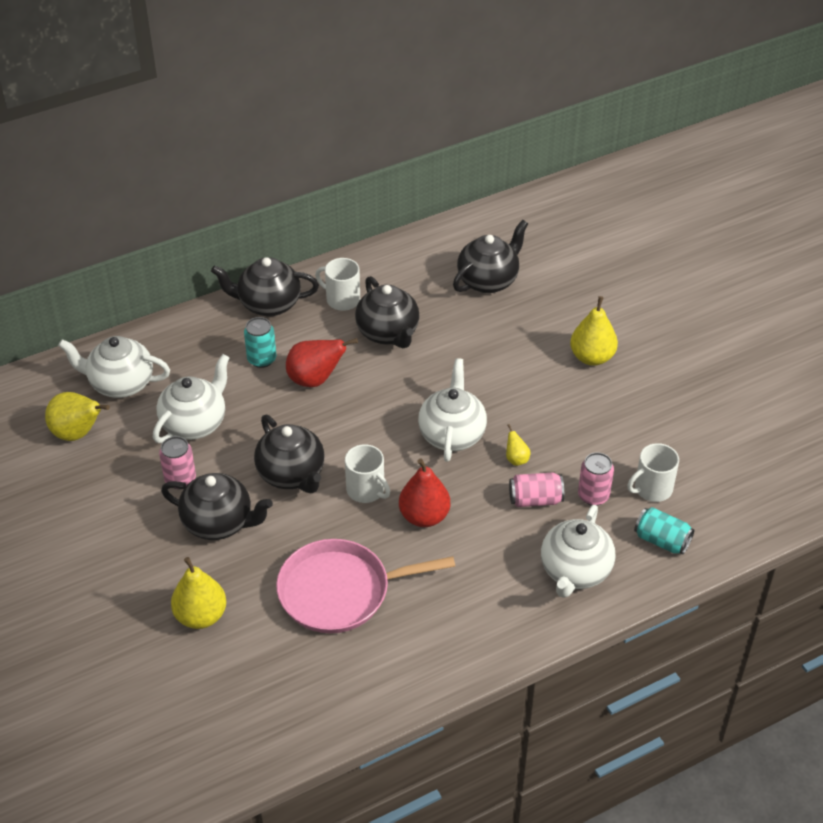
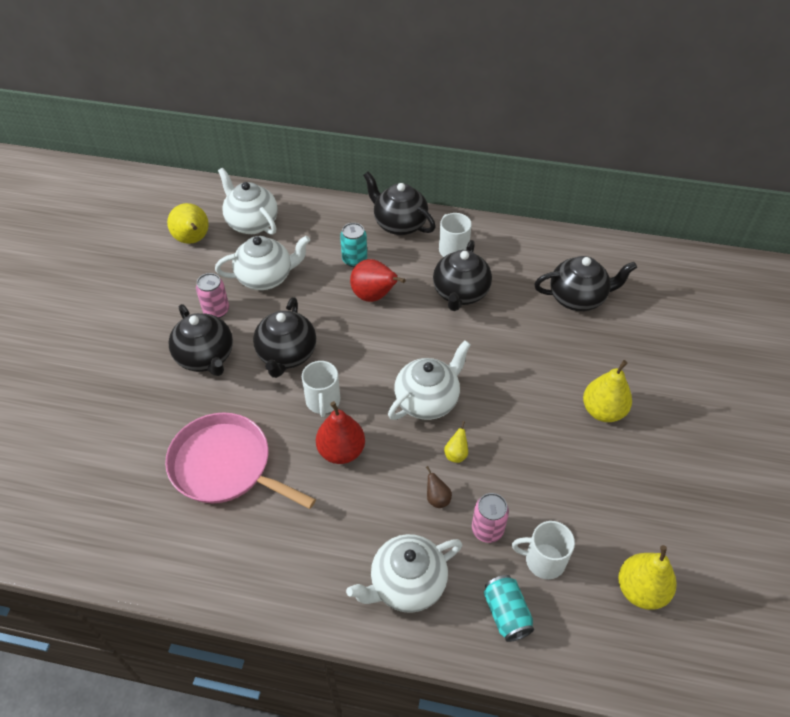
camera: 40 degrees right, 5 degrees up
yellow pear [171,557,226,629] -> yellow pear moved to [618,545,676,610]
pink can [509,473,564,507] -> brown pear [426,466,452,508]

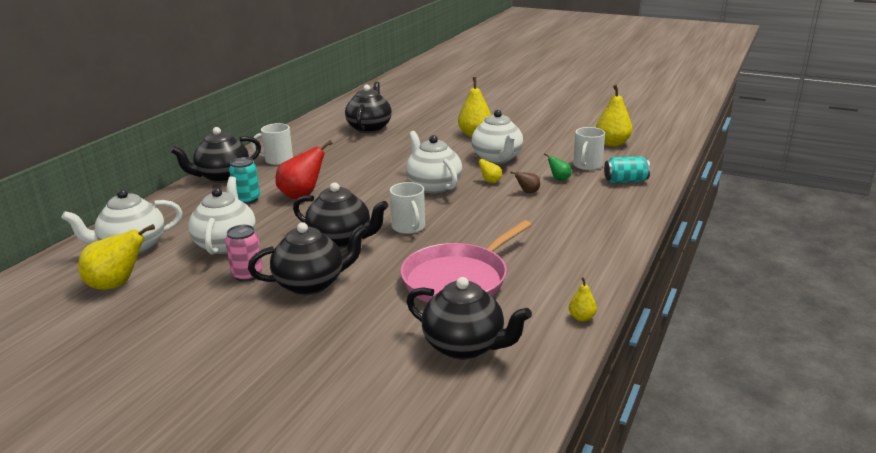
camera: 75 degrees left, 25 degrees down
white mug [302,361,340,417] -> white mug turned 60 degrees clockwise [390,182,425,234]
red pear [316,401,365,464] -> none
white teapot [346,534,462,613] -> white teapot moved to [471,110,523,164]
black teapot [433,240,492,311] -> black teapot moved to [407,277,532,360]
pink can [472,493,509,543] -> green pear [544,153,571,181]
none -> yellow pear [569,277,597,321]

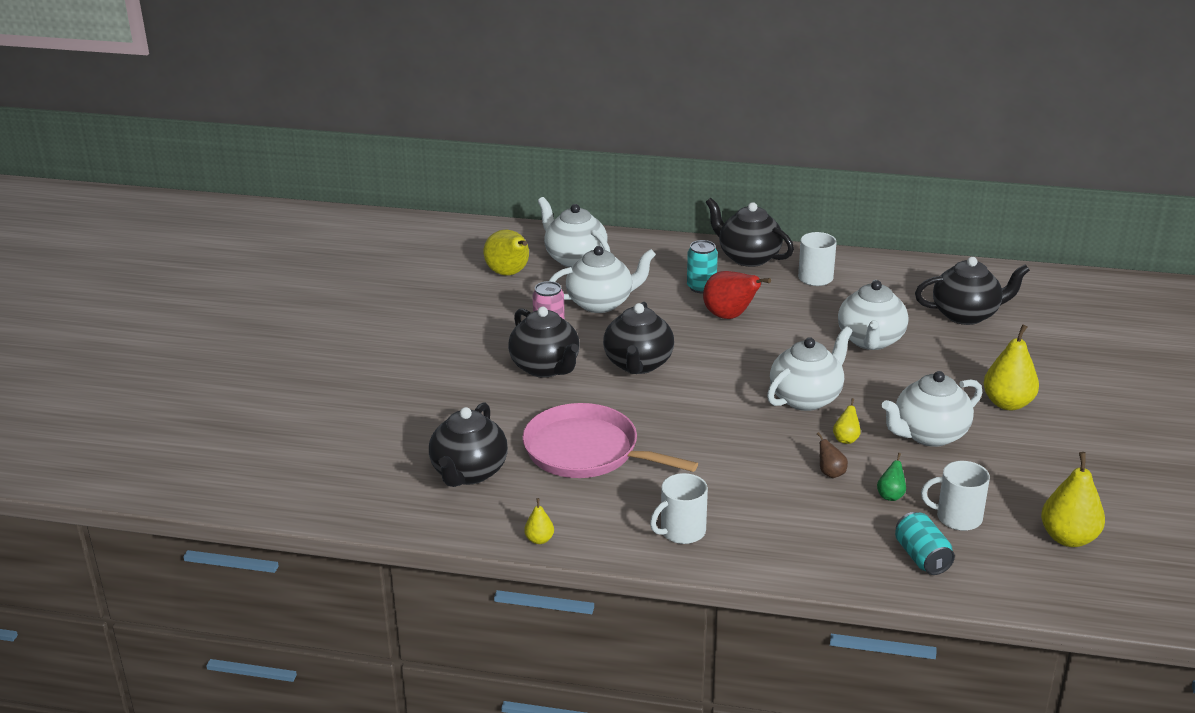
camera: 75 degrees right, 5 degrees up
white mug [390,182,425,234] -> white mug moved to [650,473,708,544]
none -> white teapot [838,280,909,350]

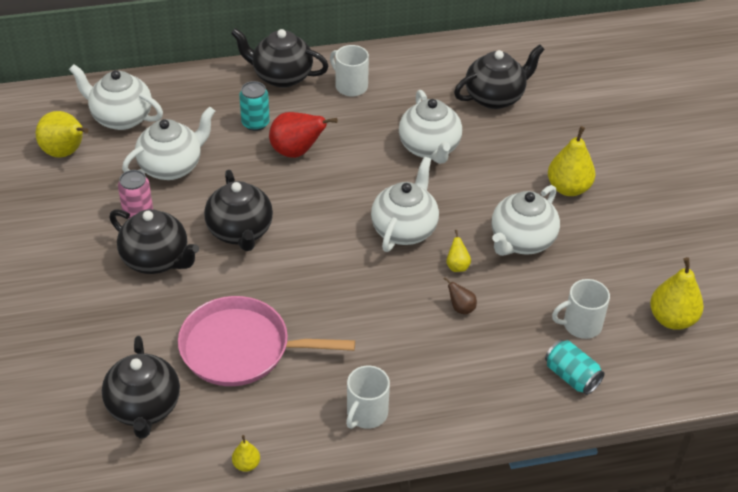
camera: 25 degrees left, 15 degrees up
green pear [877,453,906,501] -> none

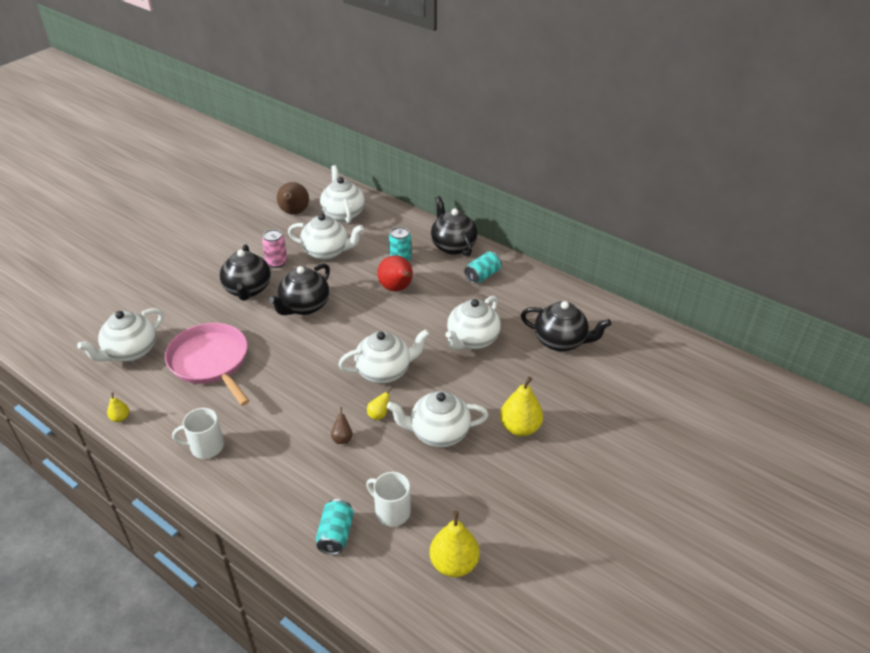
camera: 50 degrees right, 5 degrees down
yellow pear [36,111,89,158] -> brown pear [277,182,309,214]
black teapot [102,336,180,439] -> white teapot [77,308,163,362]
white mug [330,45,369,96] -> turquoise can [464,252,502,284]

